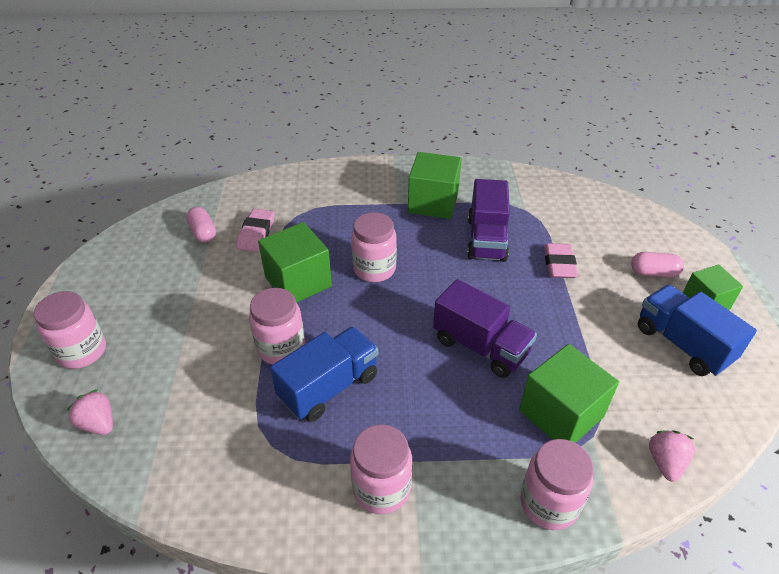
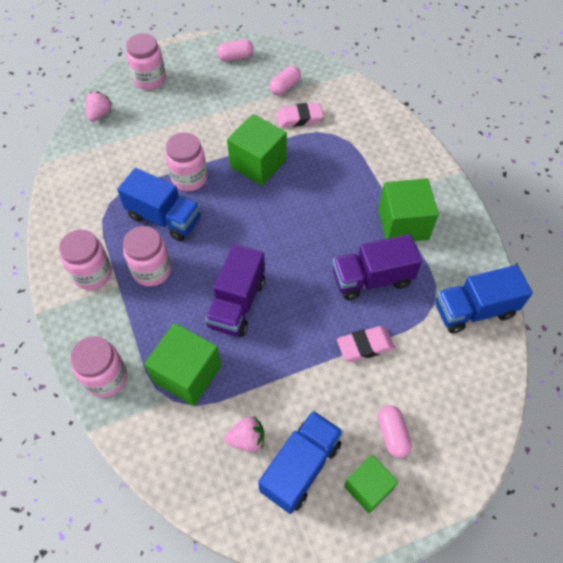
camera: 70 degrees right, 15 degrees up
pink jar [351,212,397,282] -> pink jar moved to [123,226,171,286]
pink strawberry [649,431,695,482] -> pink strawberry moved to [224,416,264,452]
none -> pink capsule [217,39,254,61]
none -> blue truck [435,265,533,333]

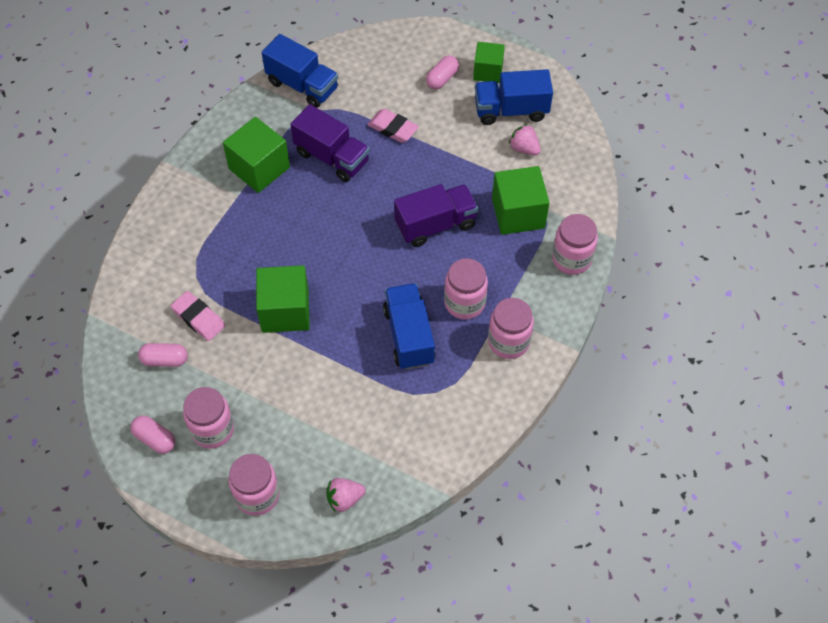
camera: 130 degrees left, 0 degrees up
pink jar [165,132,207,191] -> pink jar moved to [183,387,234,449]

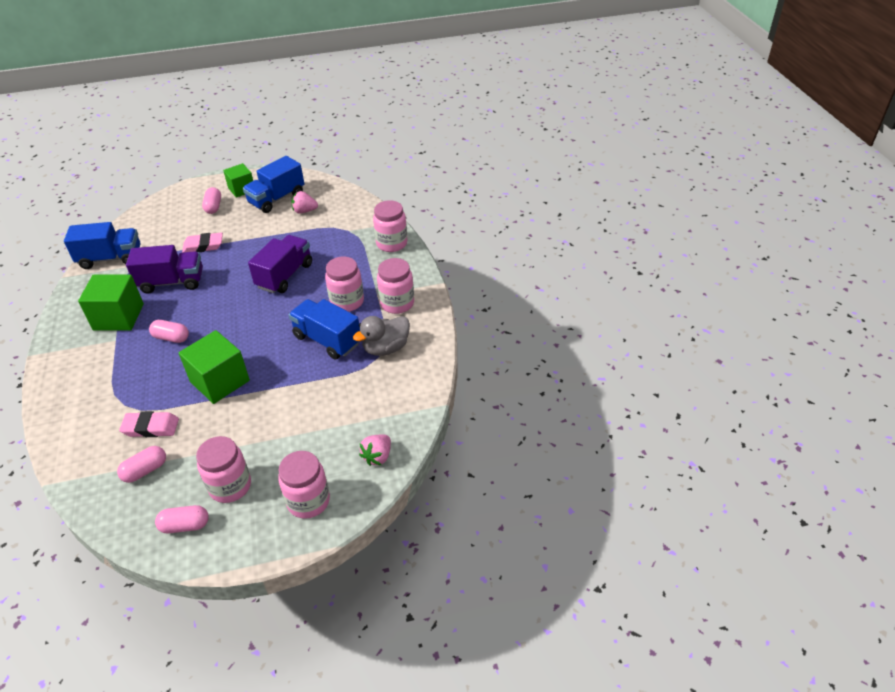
camera: 40 degrees left, 15 degrees down
green cube [492,166,550,235] -> none
none -> pink capsule [149,320,189,343]
none -> grey duck [353,316,410,356]

